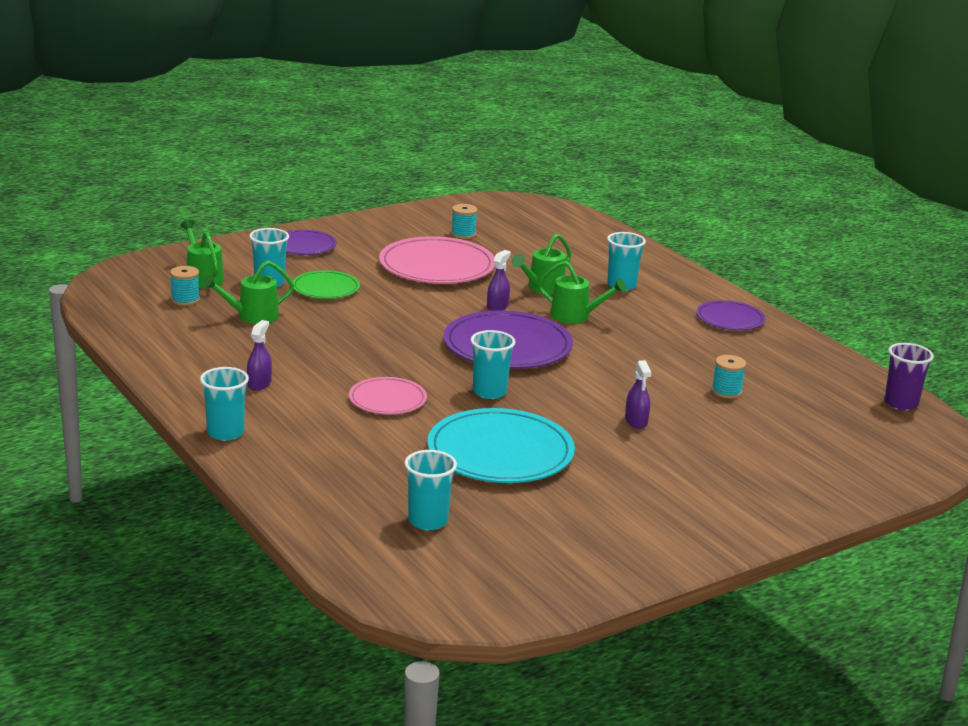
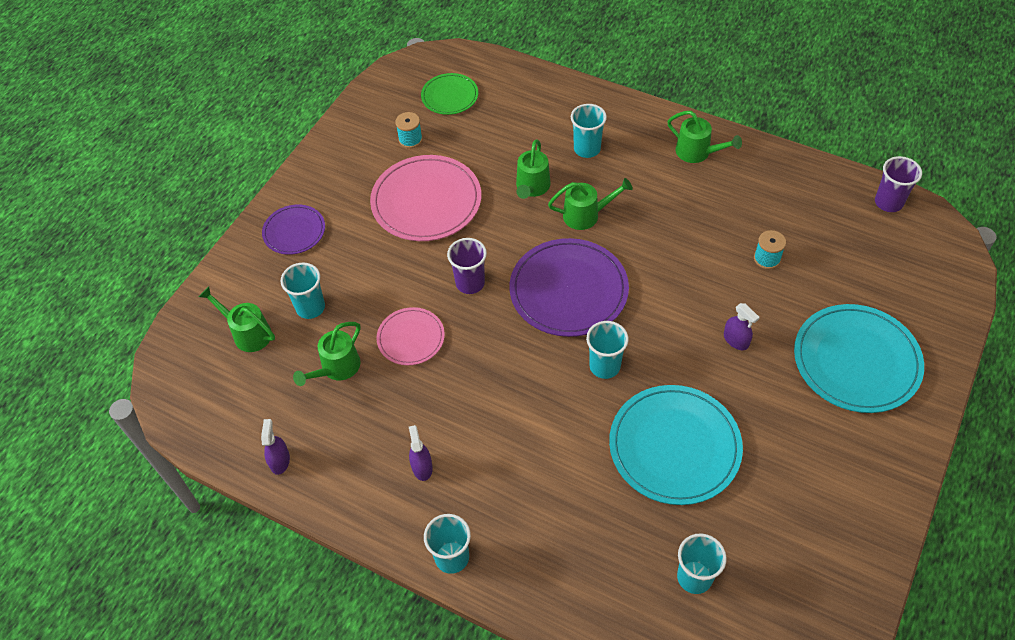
camera: 25 degrees left, 30 degrees up
turquoise spool [170,266,200,306] -> none
green plate [292,270,360,299] -> green plate moved to [421,73,478,115]
pink plate [349,377,427,414] -> pink plate moved to [376,307,445,365]
purple spray bottle [487,250,511,311] -> purple spray bottle moved to [261,419,290,475]
purple plate [696,300,765,330] -> green watering can [667,111,742,163]
none -> purple cup [447,238,487,294]
none -> turquoise plate [794,304,924,413]

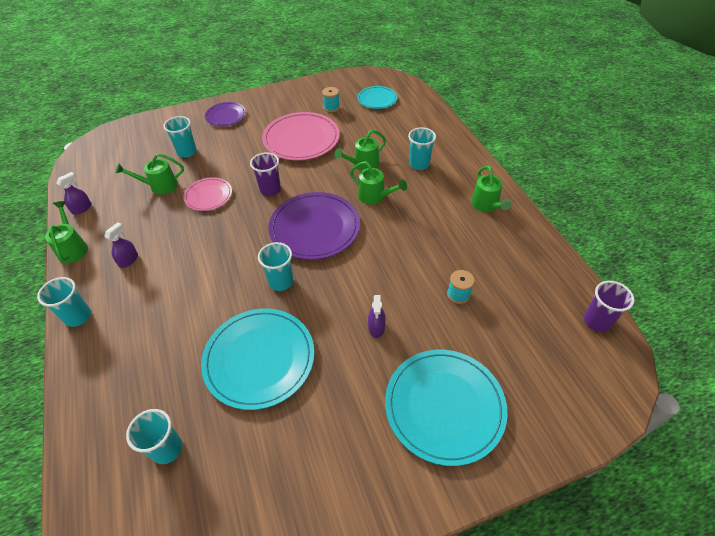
camera: 40 degrees right, 5 degrees down
green watering can [199,286,275,352] -> green watering can moved to [45,201,88,263]
green plate [421,73,478,115] -> turquoise plate [357,86,397,109]

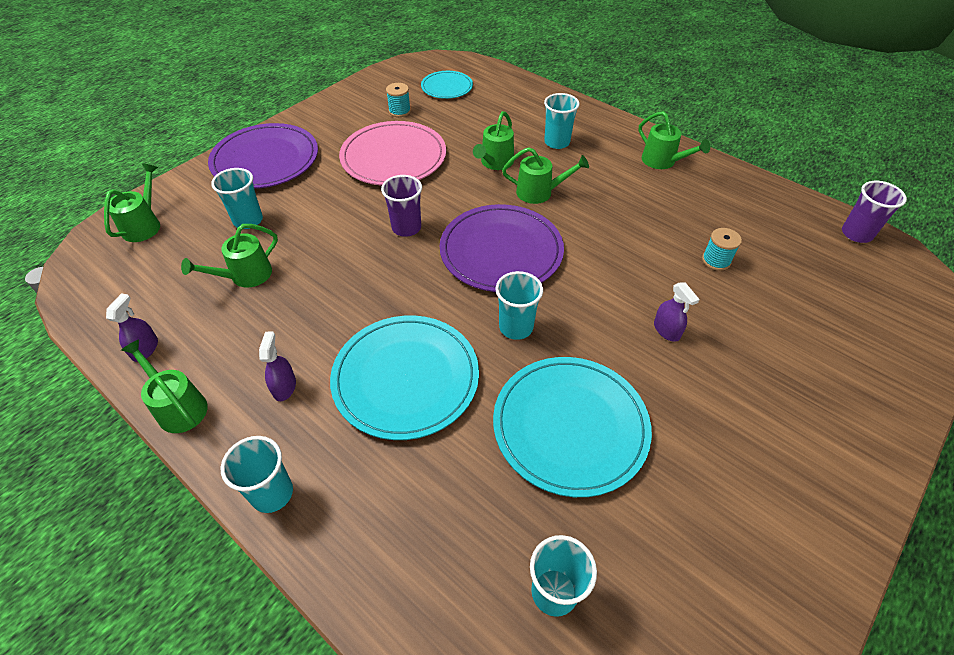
camera: 30 degrees left, 0 degrees up
pink plate [183,177,232,211] -> none
purple plate [205,102,246,126] -> purple plate [208,123,318,189], size x1.79
turquoise plate [385,350,507,466] -> turquoise plate moved to [330,315,479,440]
none -> green watering can [104,163,160,242]

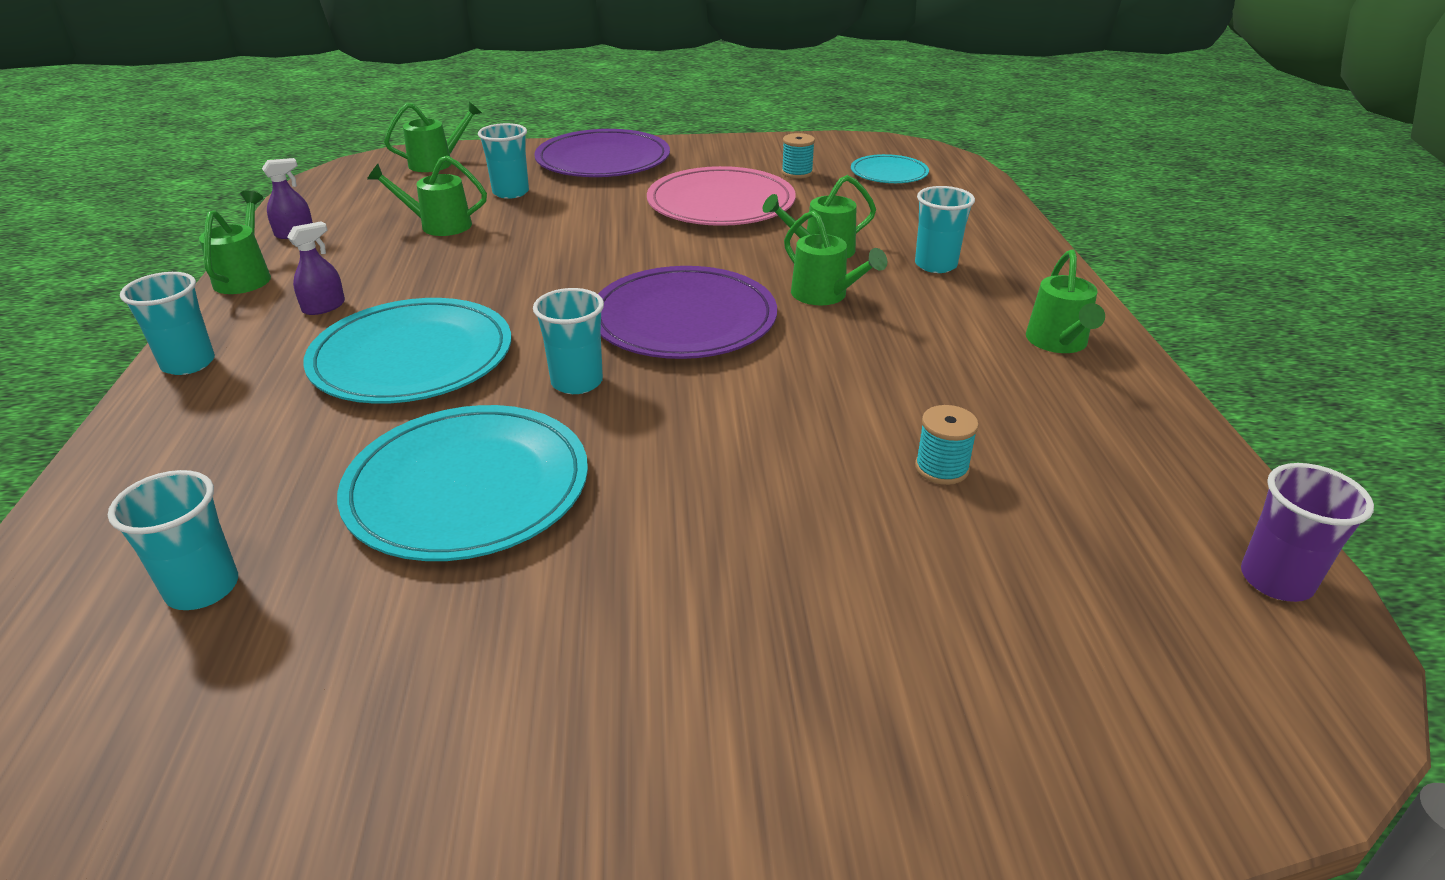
camera: 45 degrees right, 15 degrees down
purple cup [381,175,422,237] -> none
purple spray bottle [654,282,700,342] -> none

